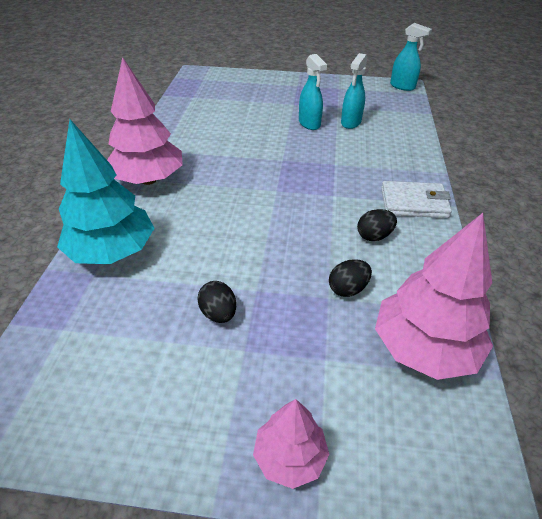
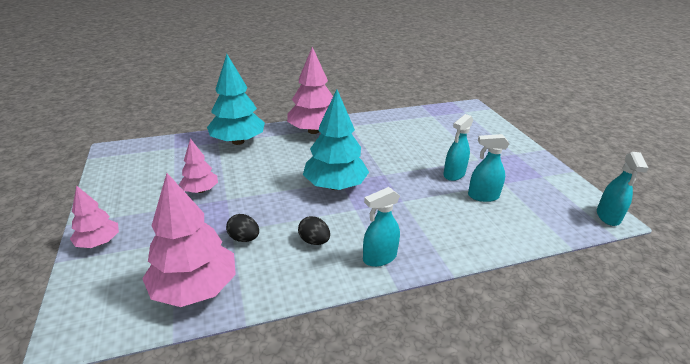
camera: 65 degrees right, 10 degrees down
black egg [197,281,236,323] -> pink tree [179,138,218,193]
white wallet [381,181,452,218] -> turquoise spray bottle [363,187,400,267]
none -> turquoise tree [303,90,369,190]

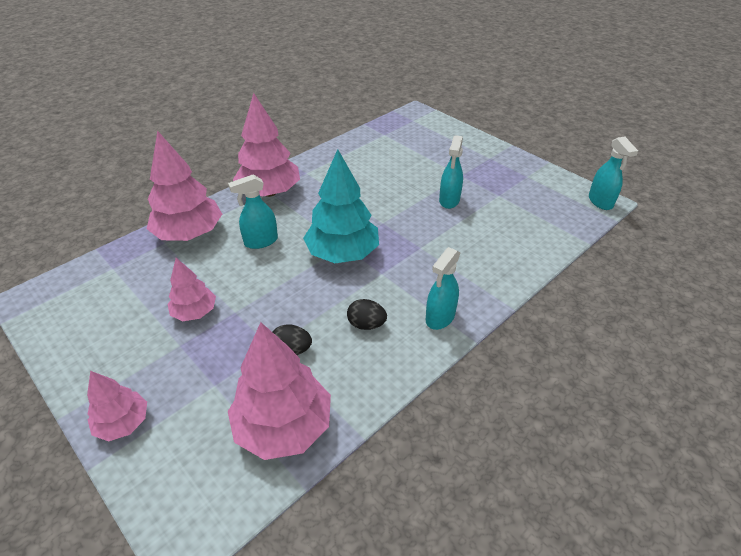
camera: 25 degrees left, 10 degrees up
turquoise tree [207,54,265,145] -> pink tree [147,130,222,241]
turquoise spray bottle [468,134,509,202] -> turquoise spray bottle moved to [228,175,278,249]

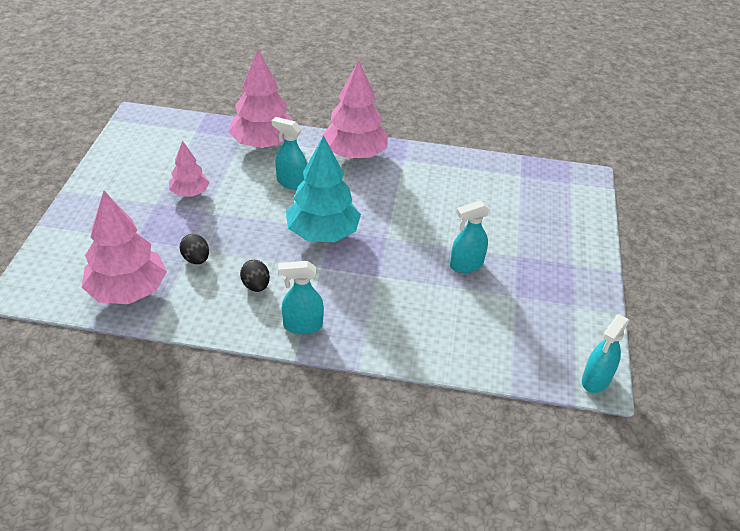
camera: 50 degrees right, 0 degrees up
pink tree [87,371,147,441] -> none

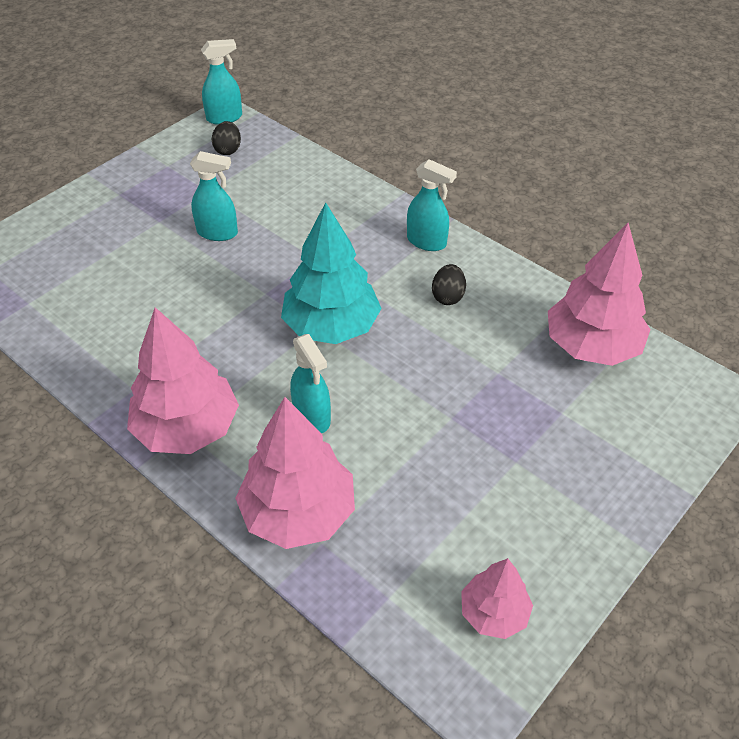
camera: 145 degrees left, 5 degrees up
pink tree [169,141,210,197] -> pink tree moved to [461,558,533,639]
black egg [179,234,209,264] -> black egg moved to [212,121,241,155]

